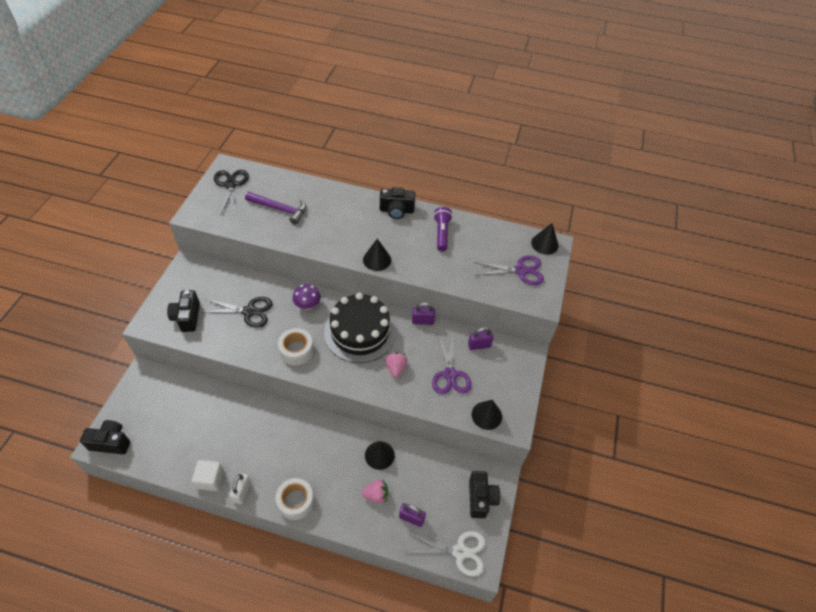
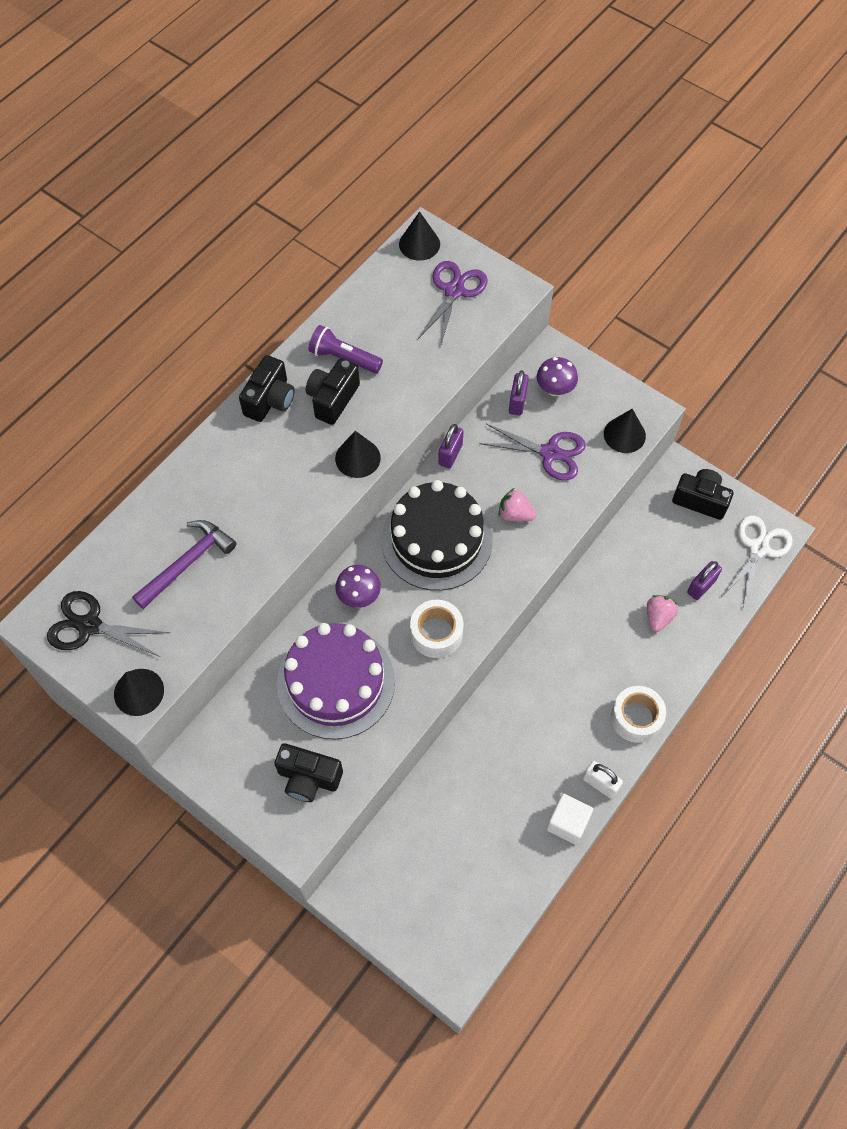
camera: 65 degrees left, 10 degrees up
black camera [80,420,130,455] -> black camera moved to [306,358,360,425]
black scissors [201,297,273,328] -> purple cake [277,623,395,739]
black cone [365,441,395,470] -> black cone moved to [114,669,164,716]
none -> purple mushroom [537,357,578,396]

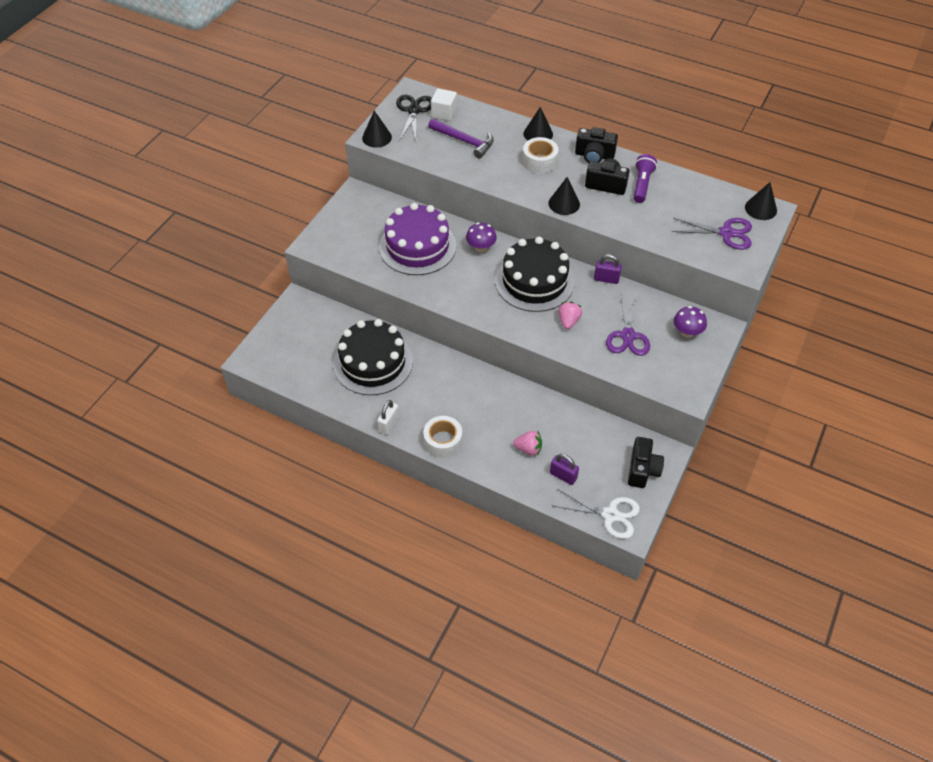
camera: 80 degrees right, 10 degrees down
black camera [275,743,343,802] -> none
white tape [410,600,463,658] -> white tape moved to [522,137,558,174]
purple padlock [509,370,529,415] -> none
white cube [546,794,593,845] -> white cube moved to [431,89,457,121]
black cone [604,409,646,453] -> black cone moved to [523,107,553,141]
none -> black cake [333,319,413,395]

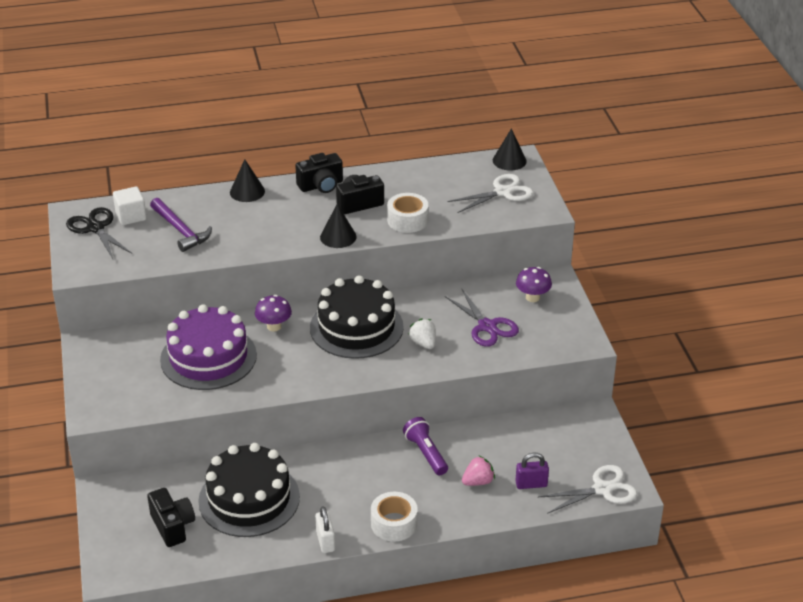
camera: 40 degrees left, 15 degrees down
black cone [362,110,392,148] -> none
purple hammer [428,119,494,158] -> purple hammer turned 60 degrees clockwise [150,198,212,252]
white tape [522,137,558,174] -> white tape moved to [387,193,429,233]
pink strawberry [558,302,582,329] -> white strawberry [409,319,436,349]
purple padlock [594,254,622,284] -> none
black camera [628,437,664,488] -> black camera moved to [147,488,195,547]
purple flashlight [634,154,657,203] -> purple flashlight moved to [403,417,448,475]
purple scissors [672,218,752,250] -> white scissors [448,174,534,213]

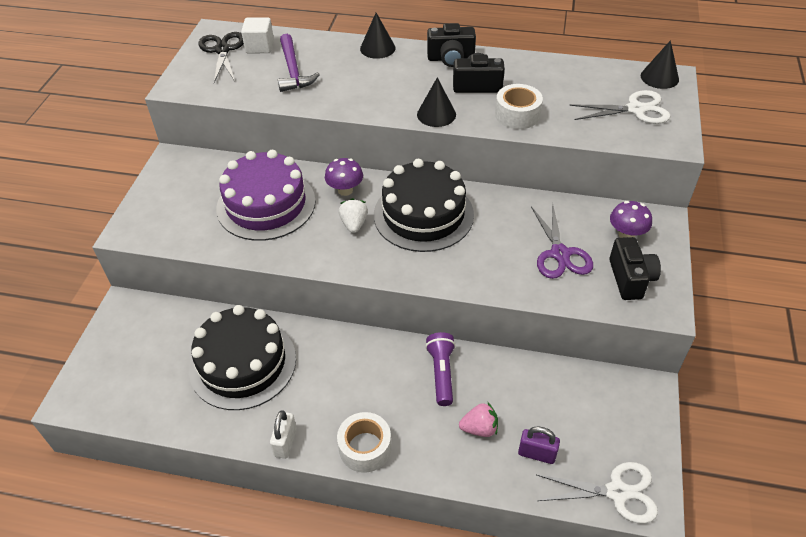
camera: 25 degrees right, 10 degrees up
black camera [147,488,195,547] -> black camera moved to [609,237,661,300]
white strawberry [409,319,436,349] -> white strawberry moved to [339,198,368,233]

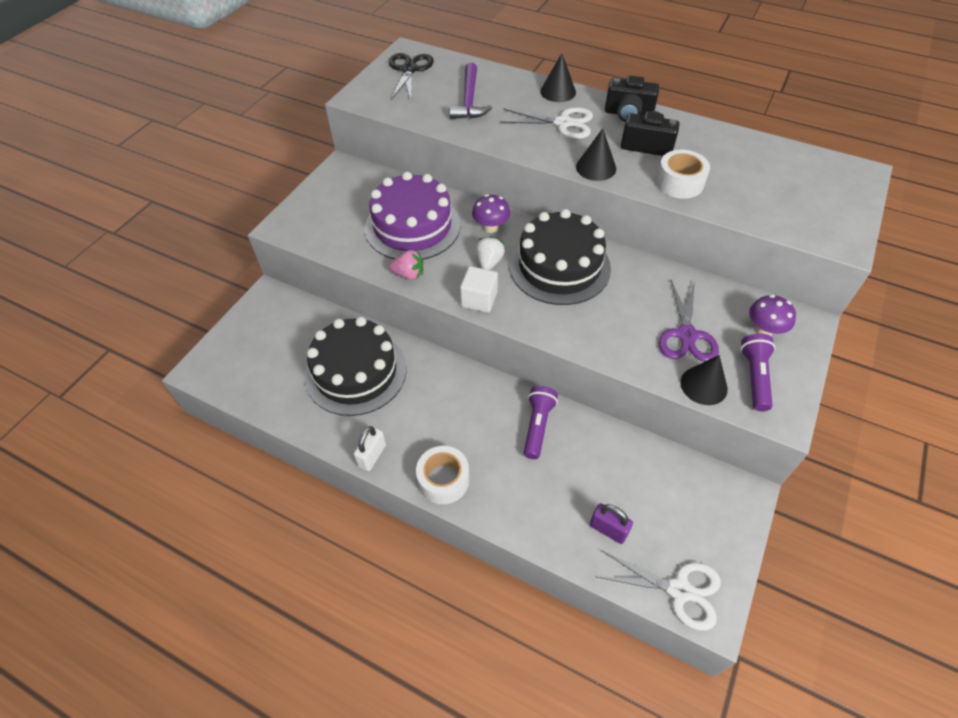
camera: 15 degrees right, 5 degrees up
white cube [241,17,274,53] -> white cube moved to [460,266,498,313]
pink strawberry [459,403,498,437] -> pink strawberry moved to [389,250,423,280]
white scissors [569,90,670,124] -> white scissors moved to [500,107,593,139]
black camera [609,237,661,300] -> purple flashlight [740,333,775,411]
black cone [641,40,679,89] -> black cone moved to [680,355,728,405]

